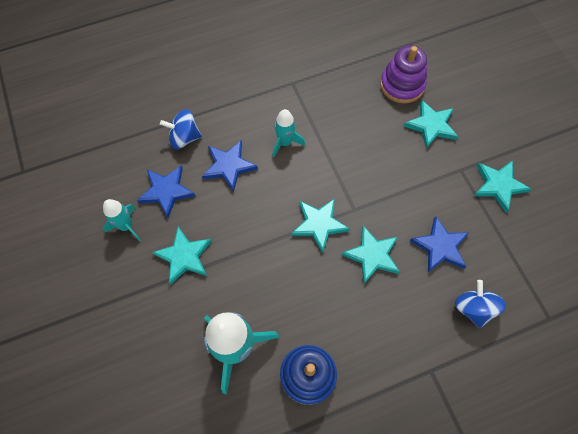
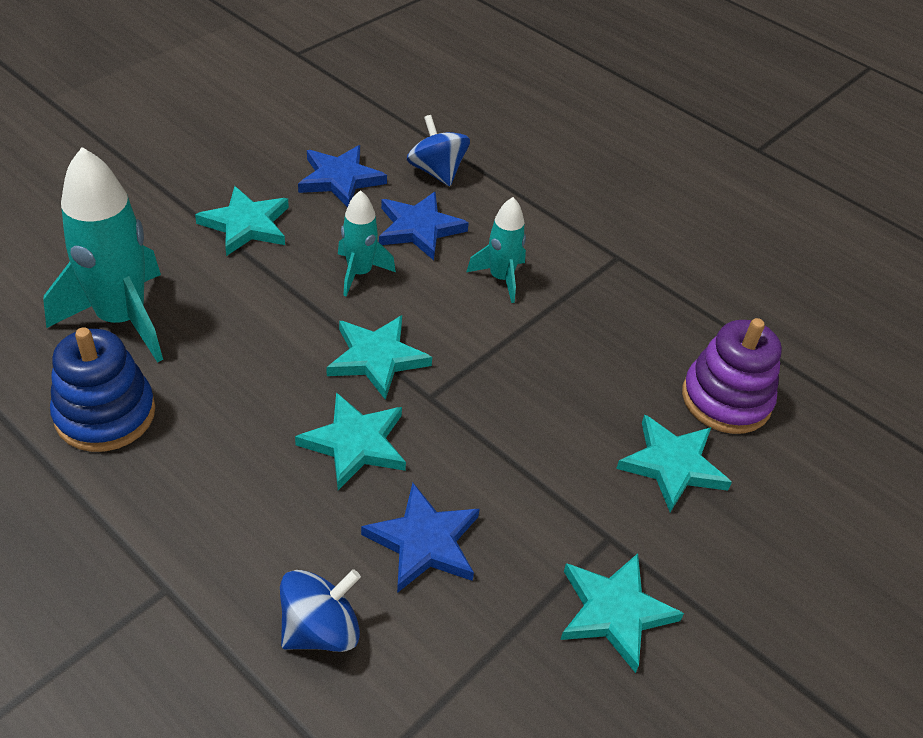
camera: 60 degrees right, 20 degrees down
turquoise rocket [103,199,141,241] -> turquoise rocket moved to [338,190,396,296]

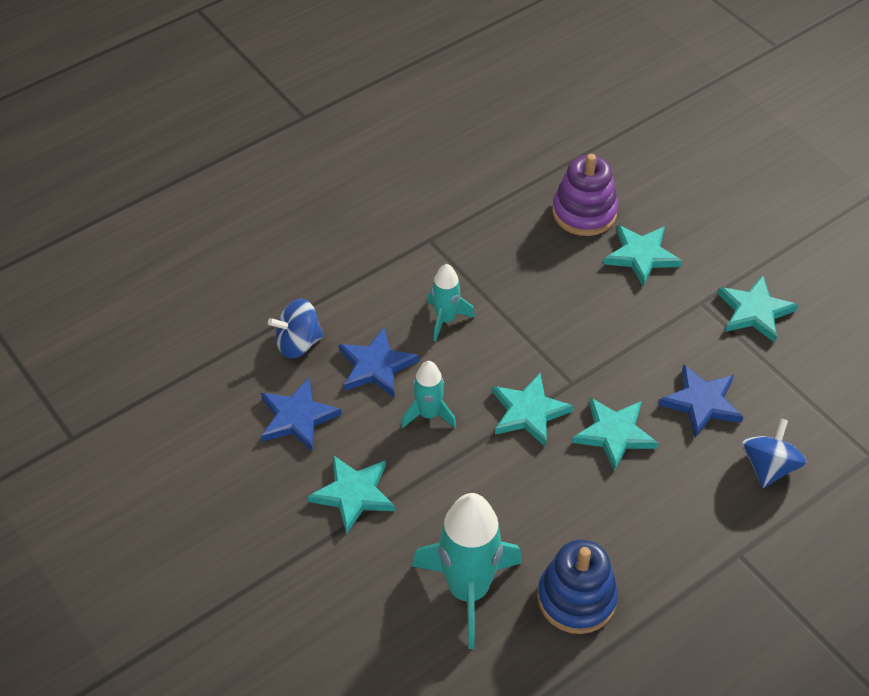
camera: 75 degrees left, 5 degrees up
blue spinning top [280,569,361,652] -> blue spinning top turned 45 degrees clockwise [742,419,807,488]

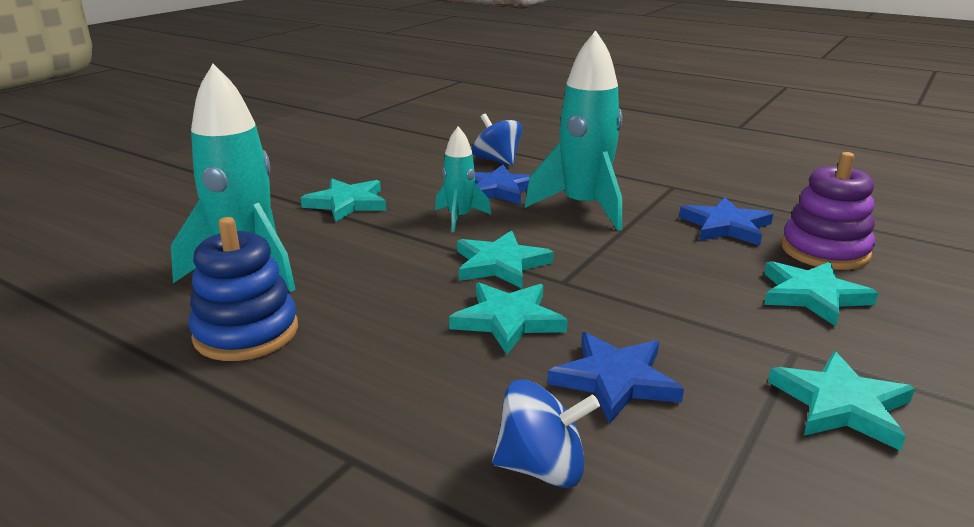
camera: 70 degrees right, 25 degrees down
blue star [261,378,342,452] -> blue star moved to [679,197,773,246]
turquoise rocket [427,264,475,341] -> turquoise rocket [525,31,622,231], size x1.86

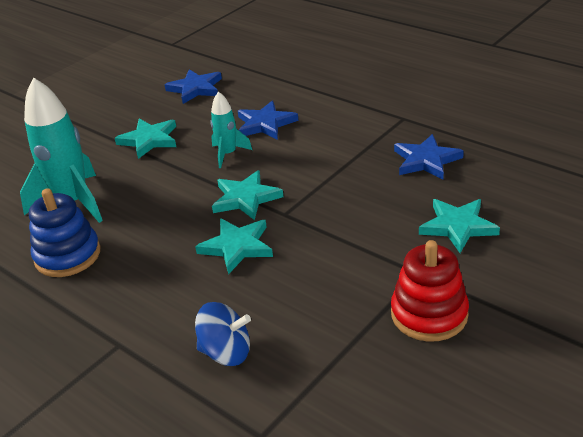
camera: 10 degrees right, 10 degrees up
blue spinning top [472,114,522,166] -> none
turquoise rocket [525,31,622,231] -> none
blue star [547,332,684,424] -> blue star moved to [165,69,222,104]
turquoise star [768,351,915,451] -> red stacking toy [391,240,469,342]
purple stacking toy [781,152,875,270] -> none

